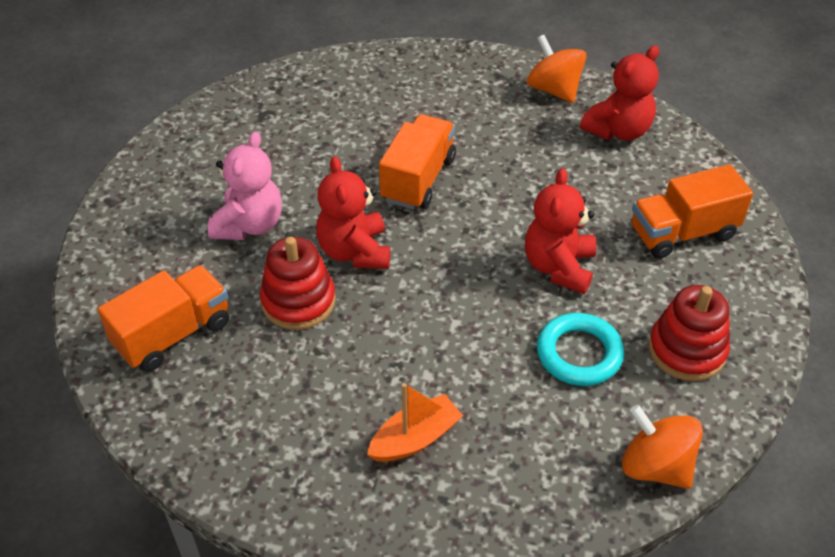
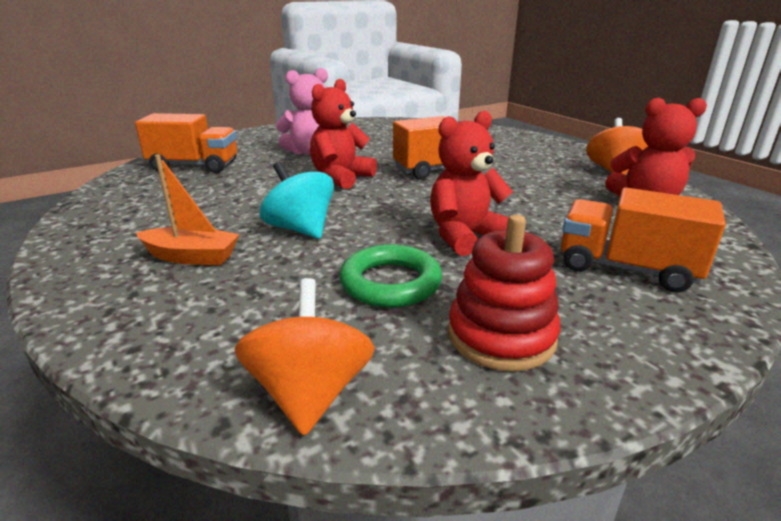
camera: 45 degrees right, 20 degrees down
red stacking toy [260,237,336,330] -> none
turquoise ring [537,313,624,386] -> green ring [340,244,442,308]
none -> turquoise spinning top [260,162,334,239]

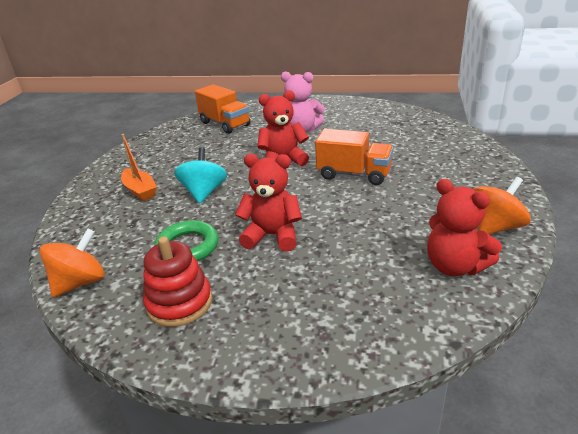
camera: 45 degrees right, 5 degrees up
orange truck [561,188,726,293] -> none

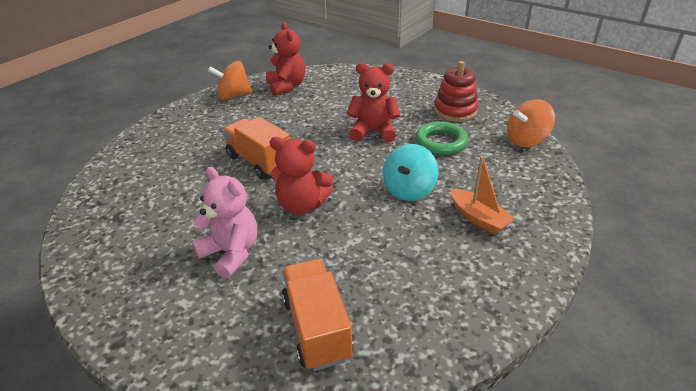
camera: 155 degrees left, 5 degrees up
orange boat [121,134,157,201] -> orange boat turned 150 degrees clockwise [451,156,515,234]
red teddy bear [235,154,302,252] -> red teddy bear turned 150 degrees clockwise [347,63,401,142]

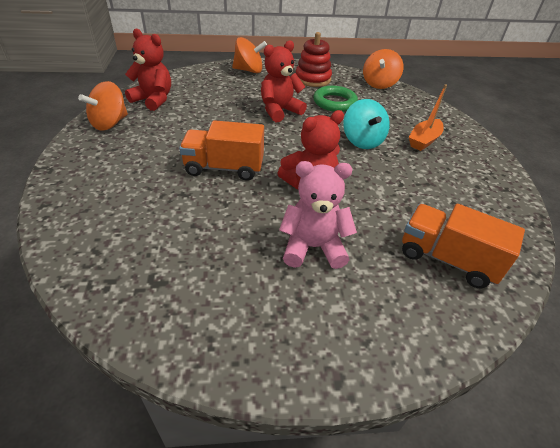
camera: 45 degrees left, 5 degrees up
orange boat [451,156,515,234] -> orange boat turned 120 degrees clockwise [409,84,447,151]
none -> orange spinning top [232,37,267,73]

